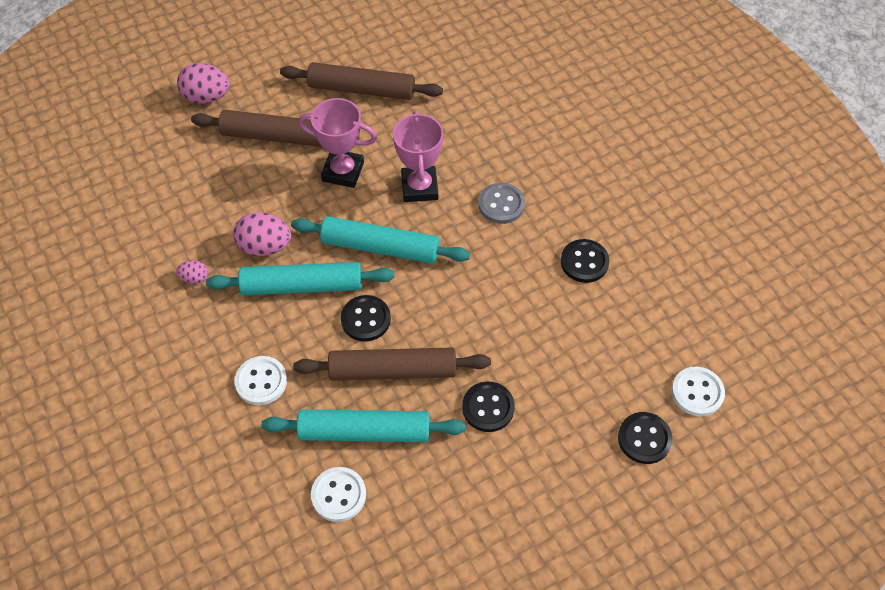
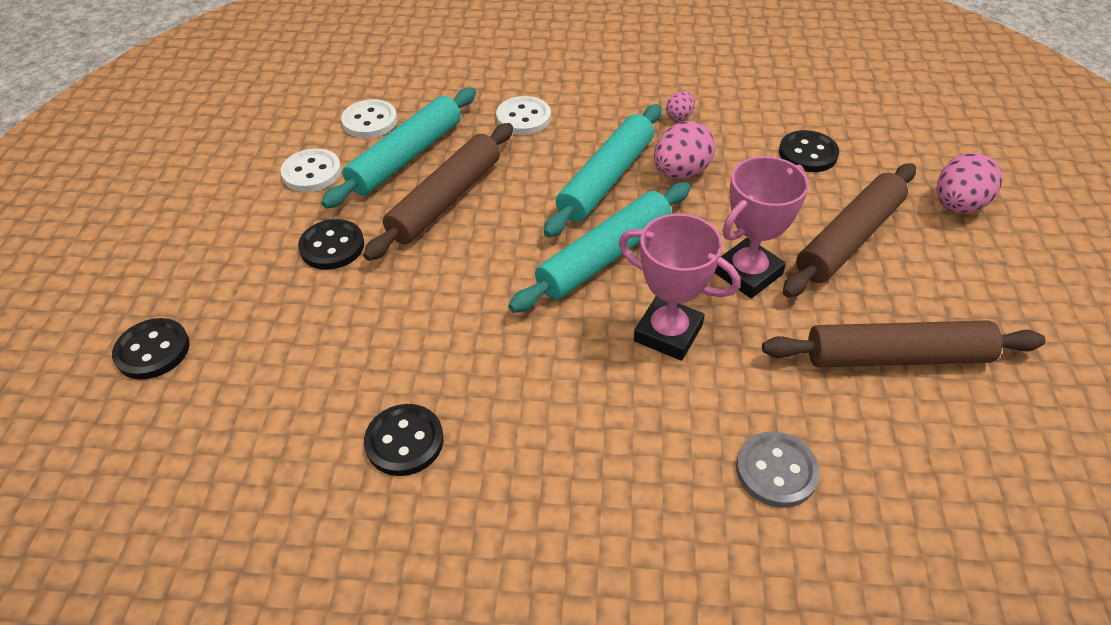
camera: 125 degrees right, 10 degrees down
brown rolling pin [280,62,443,100] -> brown rolling pin turned 45 degrees clockwise [762,320,1046,367]
black button [341,295,391,342] -> black button moved to [779,130,839,172]
grey button [479,183,525,224] -> grey button moved to [736,431,820,508]
white button [671,367,725,416] -> white button moved to [280,149,341,192]

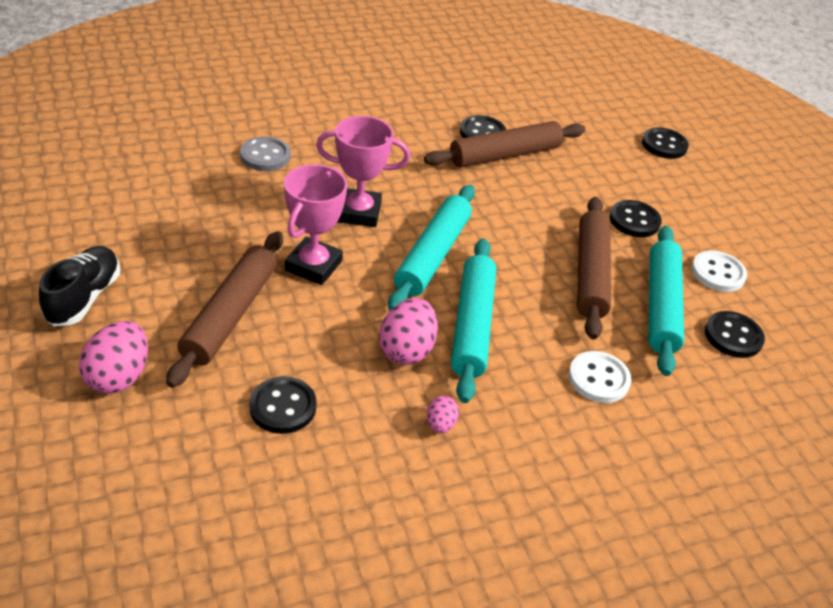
camera: 150 degrees right, 5 degrees down
white button [341,99,397,138] -> black button [705,311,765,358]
brown rolling pin [762,320,1046,367] -> brown rolling pin moved to [424,121,585,168]
none -> black shoe [39,246,120,326]

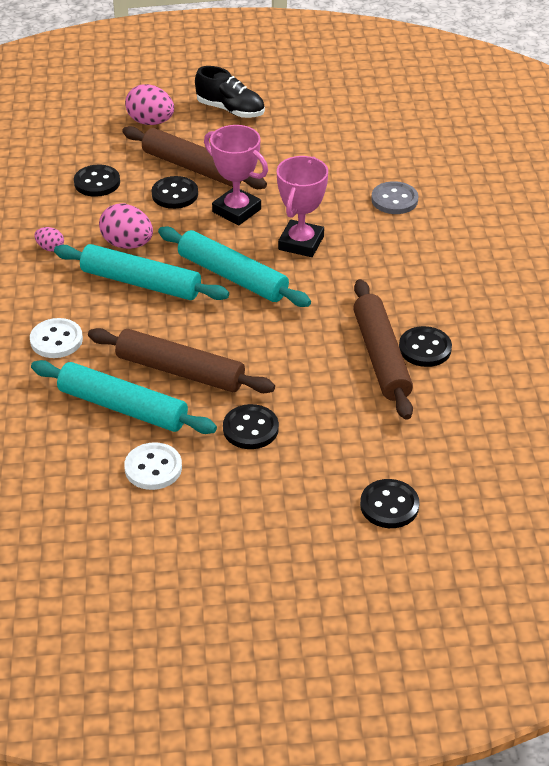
camera: 110 degrees right, 0 degrees up
black button [705,311,765,358] -> black button moved to [152,176,198,209]

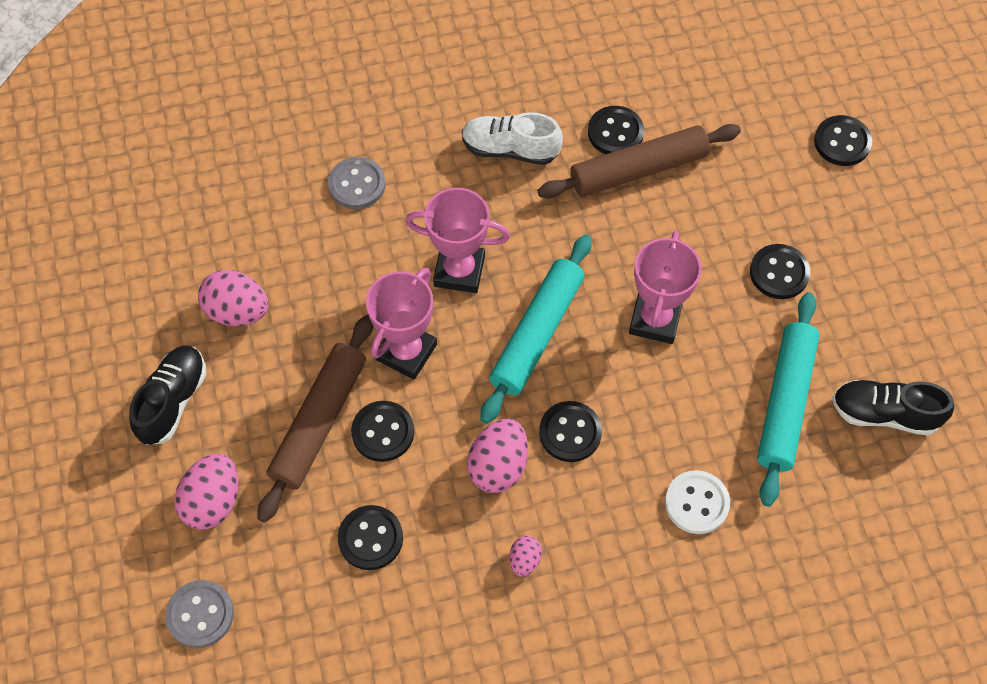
camera: 100 degrees left, 20 degrees up
turquoise rolling pin [54,244,229,300] -> black button [539,401,602,462]
brown rolling pin [88,328,275,393] -> none
white button [124,442,182,490] -> none
none -> grey button [165,580,234,648]
none -> pink egg [198,270,269,326]
none -> white shoe [462,112,563,165]
none -> pink trophy [629,231,702,344]
none -> black shoe [832,380,954,436]

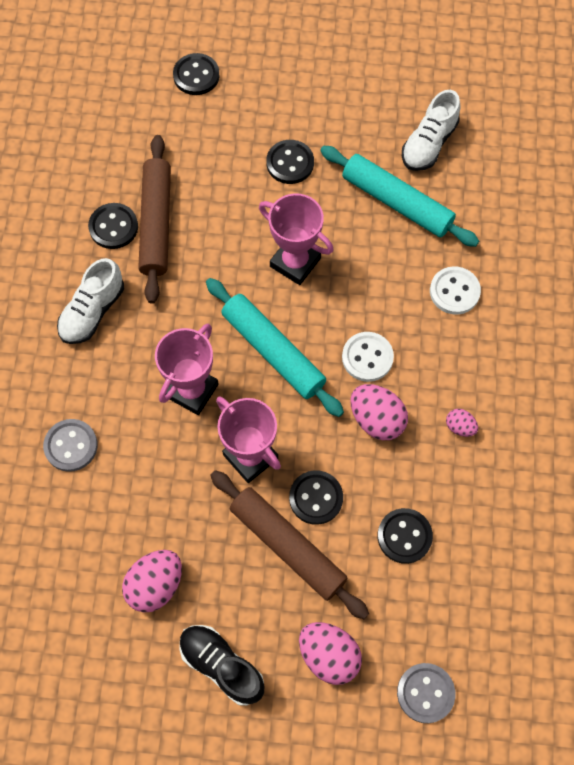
camera: 70 degrees left, 5 degrees up
black button [539,401,602,462] -> white button [342,332,394,382]
black shoe [832,380,954,436] -> white shoe [402,90,461,171]

